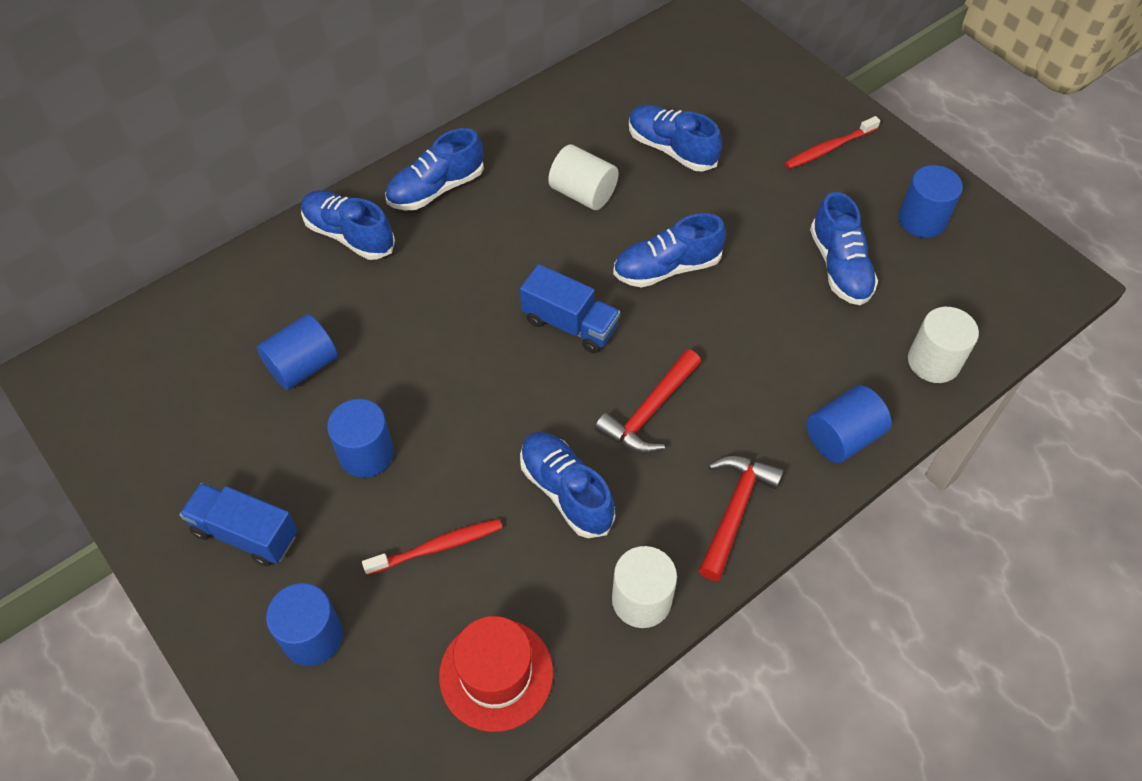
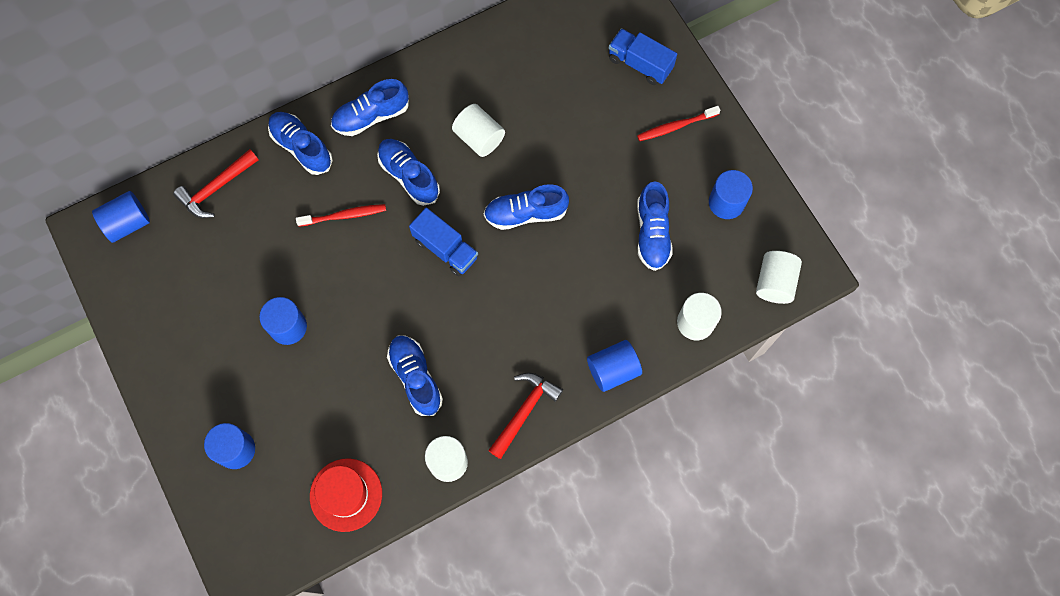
camera: 10 degrees right, 15 degrees up
blue truck [179,483,298,567] -> blue truck moved to [609,28,677,85]
blue cylinder [257,314,338,390] -> blue cylinder moved to [92,191,150,243]
red toothbrush [362,519,502,575] -> red toothbrush moved to [296,204,386,227]
red hammer [595,349,701,453] -> red hammer moved to [173,149,259,218]
blue shoe [629,105,722,172] -> blue shoe moved to [377,139,440,206]
none -> white cylinder [756,251,802,304]

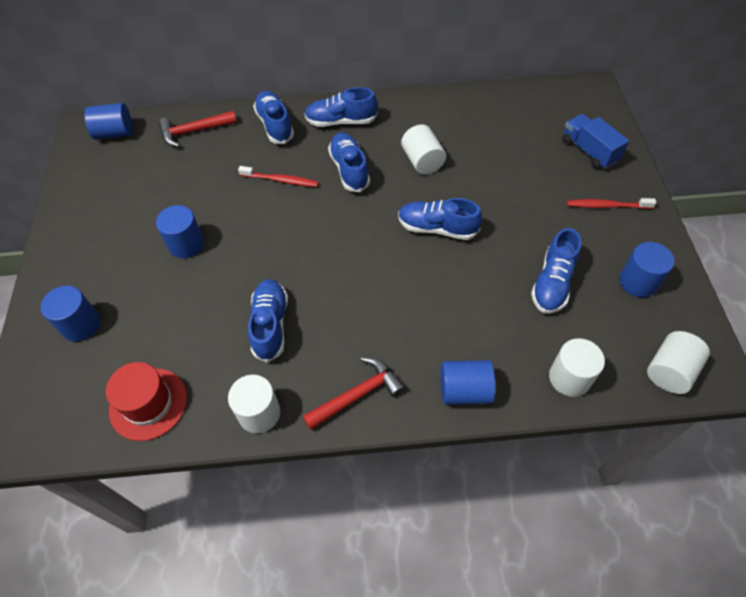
camera: 25 degrees right, 15 degrees down
blue truck [409,208,478,276] -> none

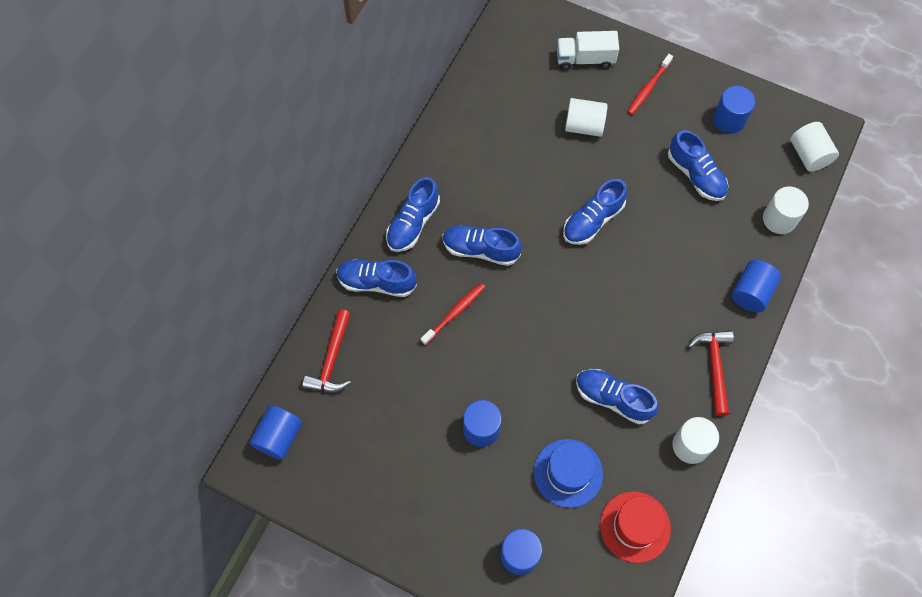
camera: 60 degrees left, 10 degrees up
white cylinder [401,124,446,175] -> white cylinder moved to [565,98,608,137]
blue truck [562,114,629,169] -> white truck [557,31,619,70]
none -> blue hat [534,439,603,508]

